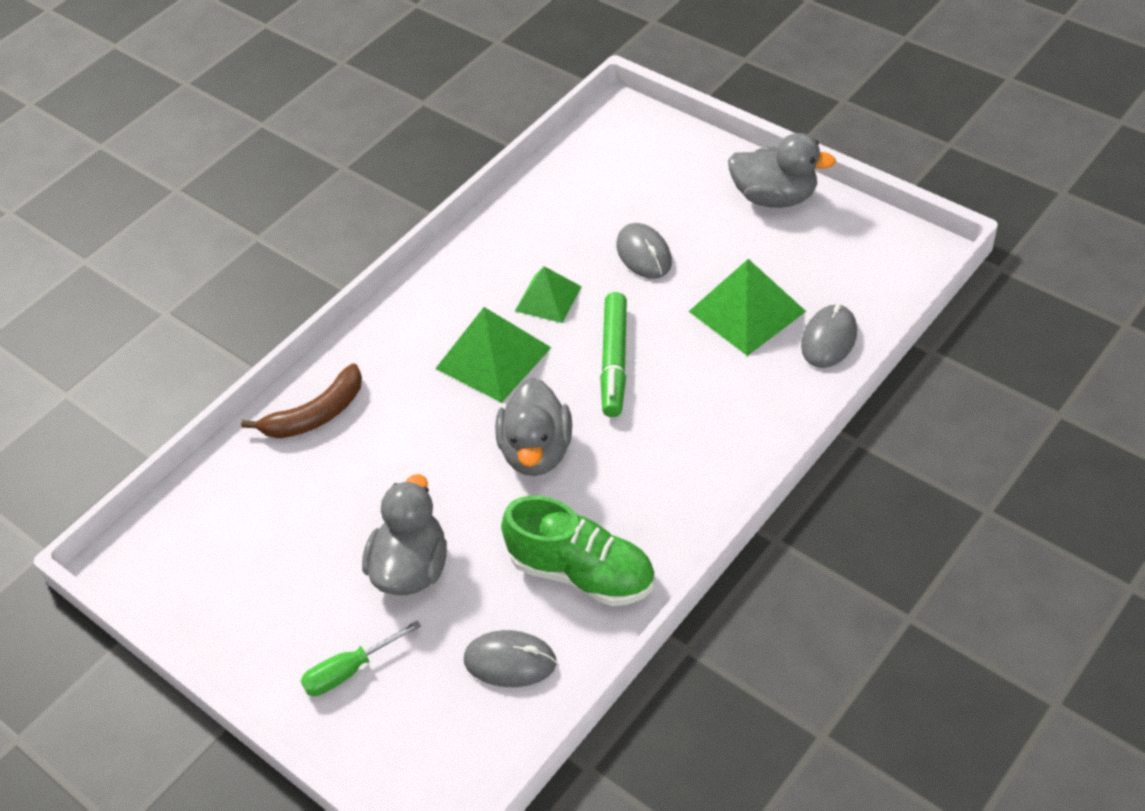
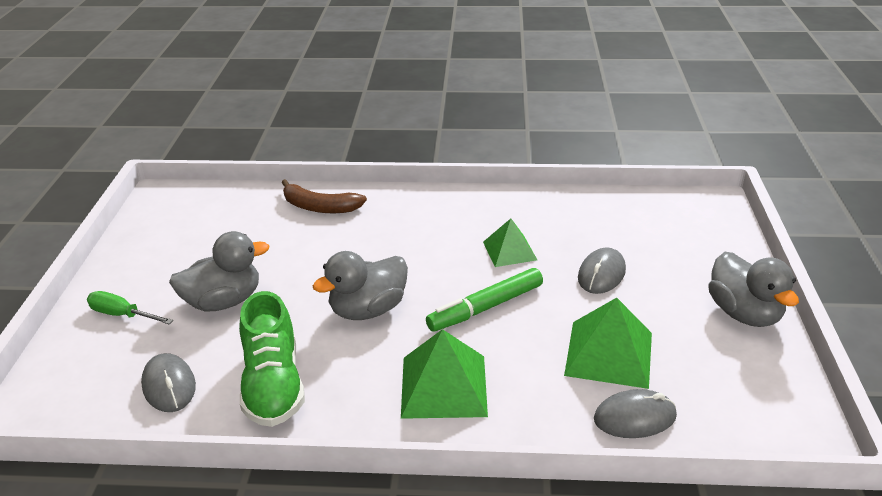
camera: 50 degrees right, 15 degrees down
green pyramid [435,307,552,403] -> green pyramid moved to [401,329,488,419]

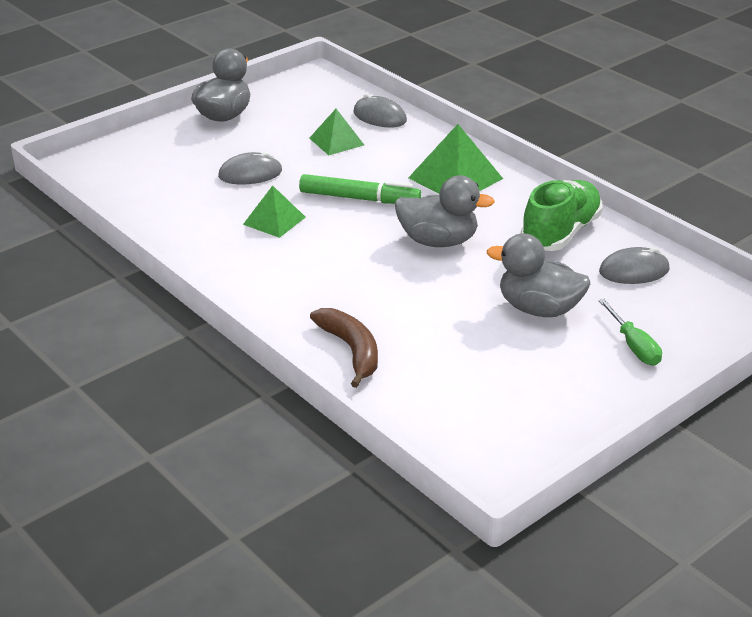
camera: 135 degrees left, 0 degrees up
grey mouse [141,353,196,412] -> grey mouse turned 60 degrees clockwise [599,247,670,284]
green pyramid [564,298,652,389] -> green pyramid [309,109,364,155], size x0.64

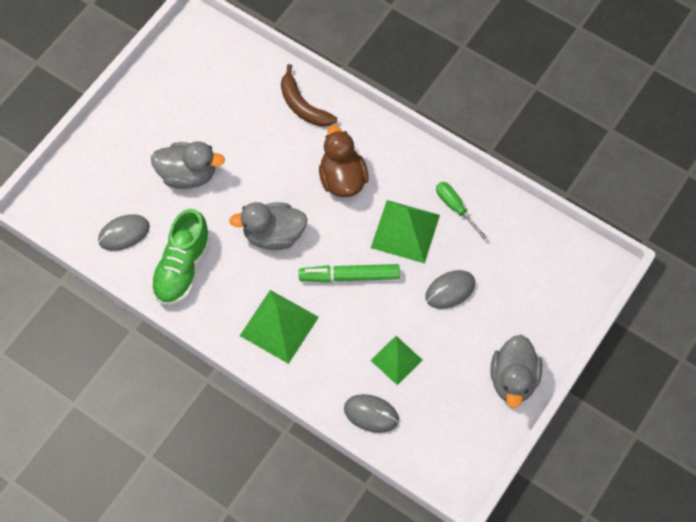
camera: 165 degrees right, 30 degrees up
green pyramid [243,185,306,238] -> green pyramid [371,200,440,263], size x1.57
green screwdriver [598,299,662,365] -> green screwdriver moved to [436,182,487,240]
none -> brown duck [319,125,369,197]

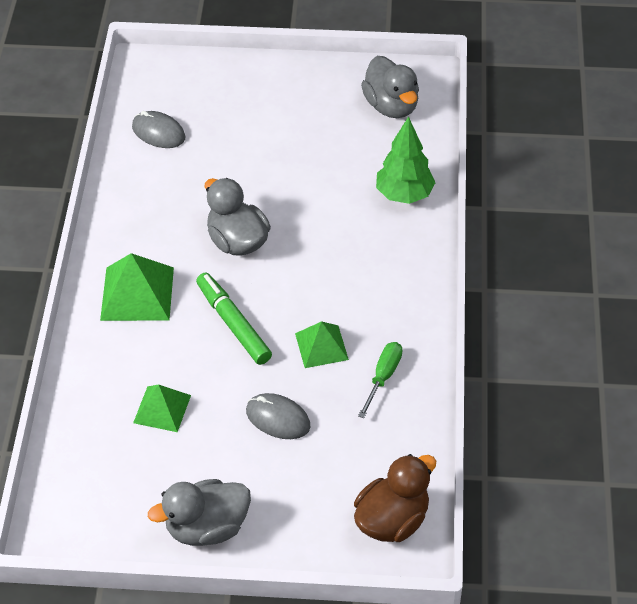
camera: 60 degrees right, 15 degrees down
green shoe [150,209,211,305] -> none
grey duck [151,141,225,189] -> grey duck moved to [361,56,419,118]
brown banana [281,64,337,127] -> green tree [376,116,436,204]
brown duck [319,125,369,197] -> brown duck moved to [354,454,436,542]
grey mouse [344,394,399,433] -> none
green pyramid [371,200,440,263] -> green pyramid [295,321,349,368], size x0.64

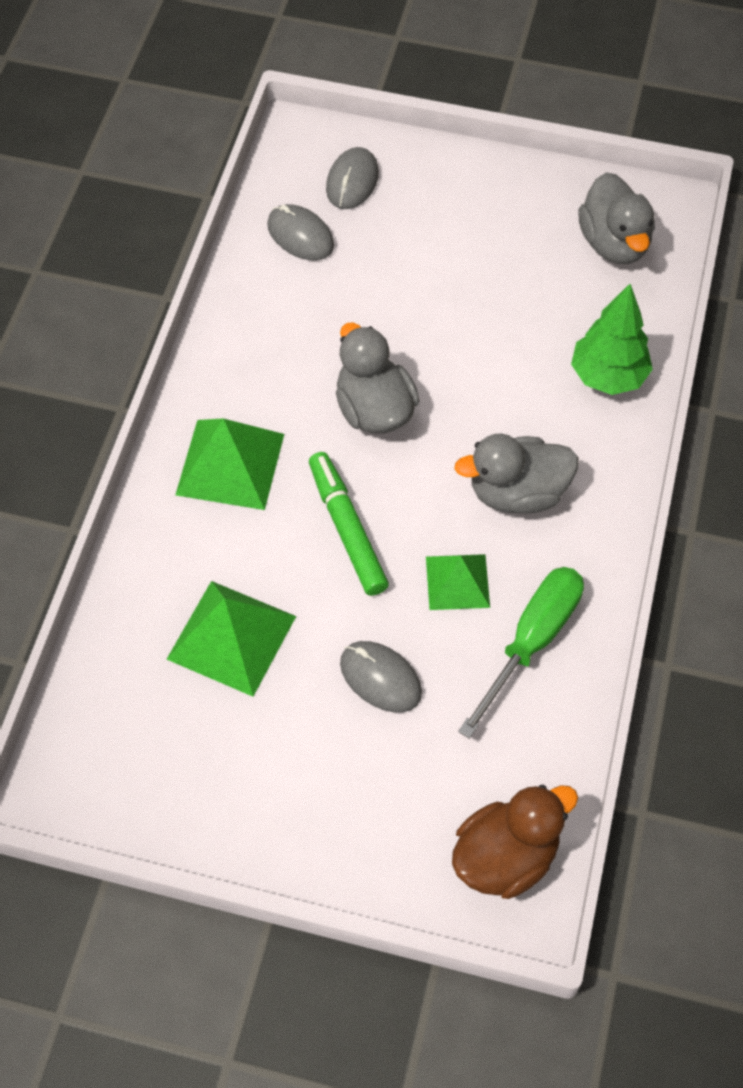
camera: 10 degrees right, 10 degrees up
green pyramid [133,385,191,432] -> green pyramid [167,581,296,697], size x1.57
grey duck [148,479,251,546] -> grey duck moved to [454,434,579,514]
green screwdriver [358,342,403,418] -> green screwdriver [458,567,584,739], size x1.61
none -> grey mouse [326,147,379,209]

